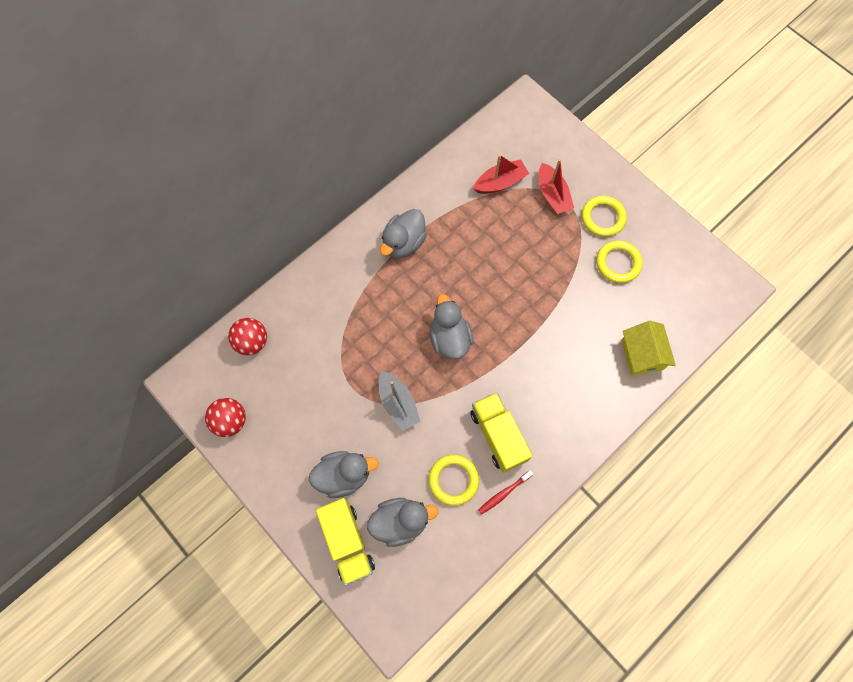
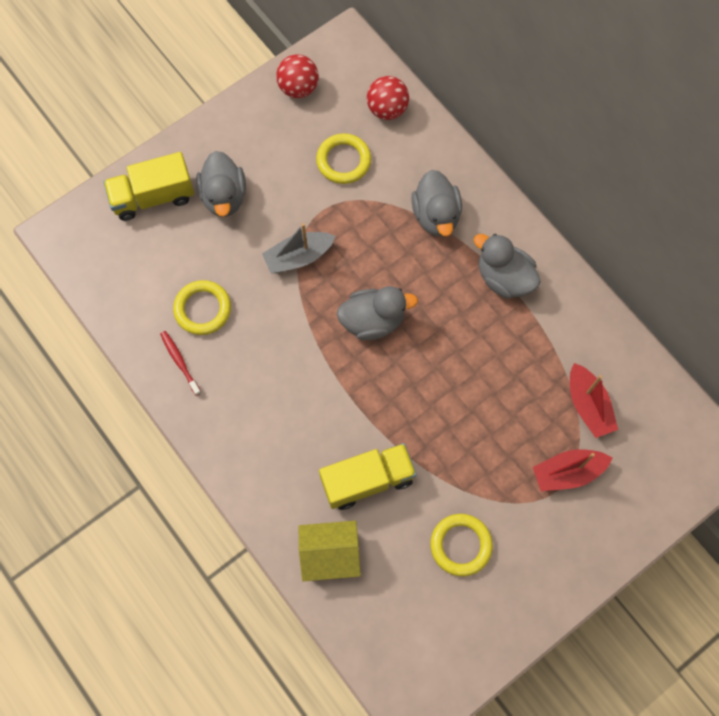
camera: 95 degrees right, 0 degrees up
grey duck [367,498,439,547] -> grey duck moved to [411,170,462,236]
yellow truck [470,392,533,473] -> yellow truck moved to [319,443,417,510]
yellow ring [582,196,627,237] -> yellow ring moved to [316,133,371,184]

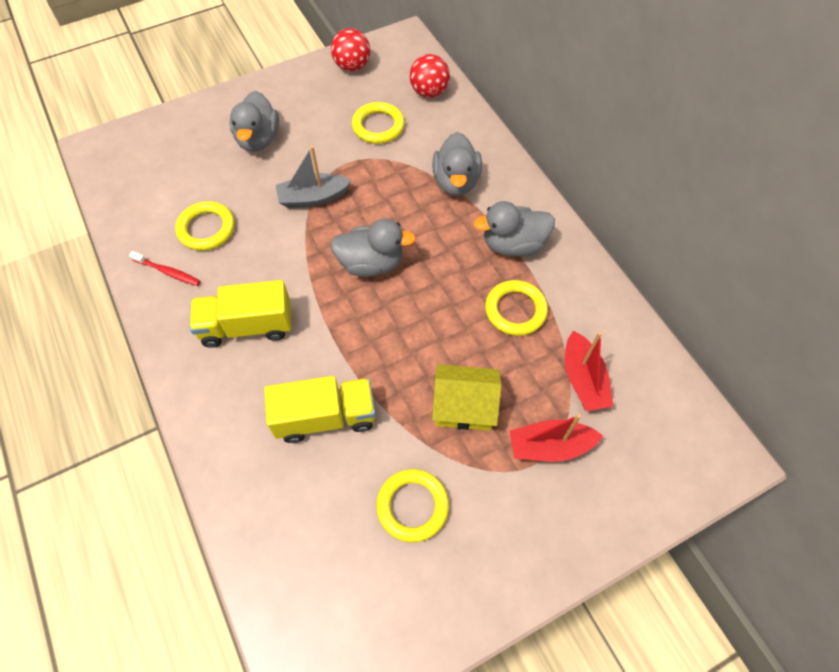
camera: 10 degrees right, 10 degrees down
yellow truck [104,152,194,221] -> yellow truck moved to [190,280,291,348]
red toothbrush [160,331,201,396] -> red toothbrush turned 135 degrees clockwise [129,251,201,286]
yellow house [299,521,361,581] -> yellow house moved to [432,364,502,431]
grey duck [474,234,541,299] -> grey duck turned 60 degrees counterclockwise [474,201,555,257]
none -> yellow ring [485,280,548,336]

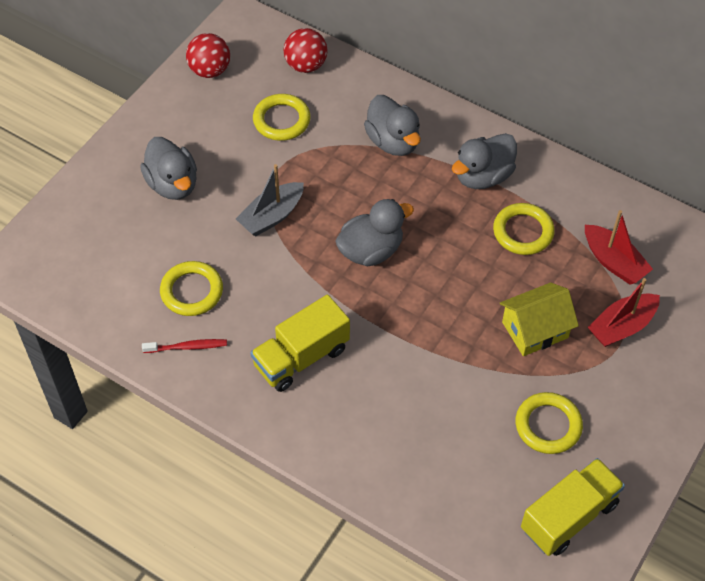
camera: 30 degrees left, 5 degrees down
yellow truck [264,376,375,443] -> yellow truck moved to [521,458,625,556]

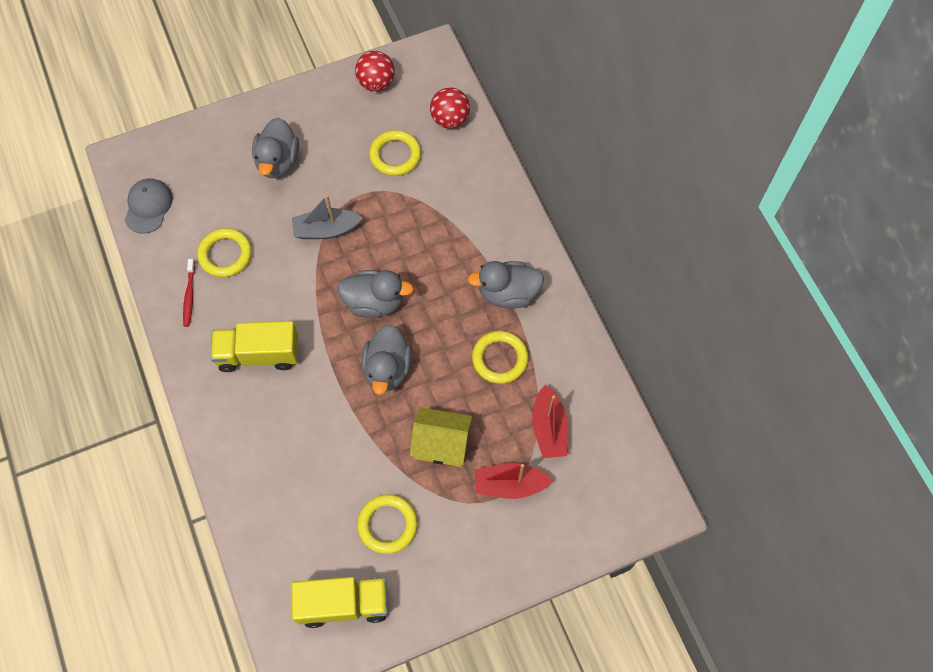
camera: 35 degrees right, 10 degrees up
red toothbrush [142,339,227,353] -> red toothbrush turned 60 degrees clockwise [183,259,195,327]
grey duck [364,95,421,156] -> grey duck moved to [361,324,412,395]
none -> grey cap [124,179,173,234]

